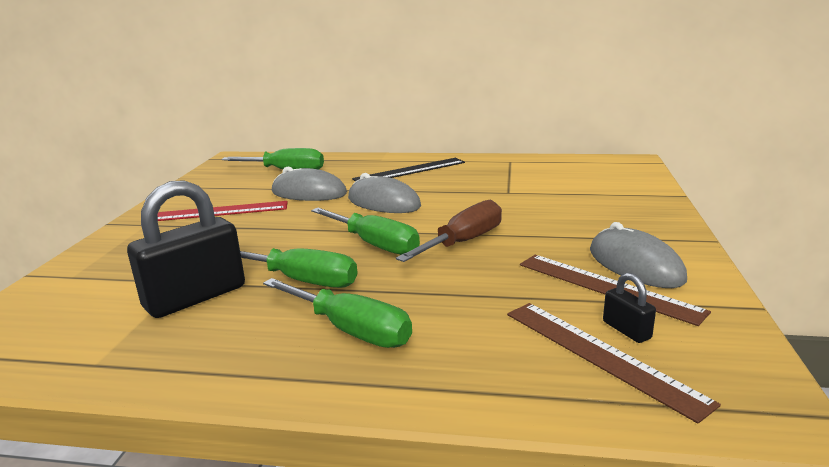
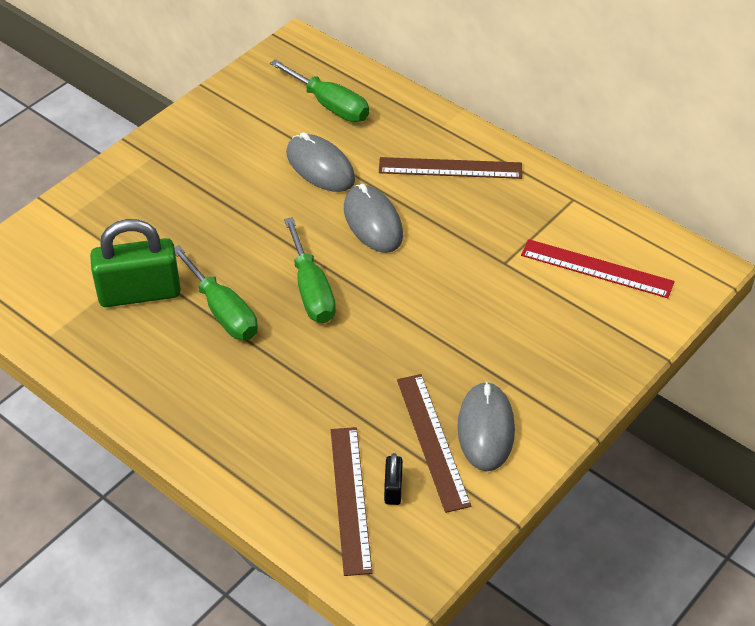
camera: 30 degrees right, 25 degrees up
black padlock [127,180,245,318] -> green padlock [90,219,181,307]
red ruler [158,201,288,221] -> red ruler moved to [521,239,675,298]
green screwdriver [263,278,412,348] -> none
black ruler [352,158,465,181] -> brown ruler [379,157,522,179]
brown screwdriver [396,200,502,262] -> none

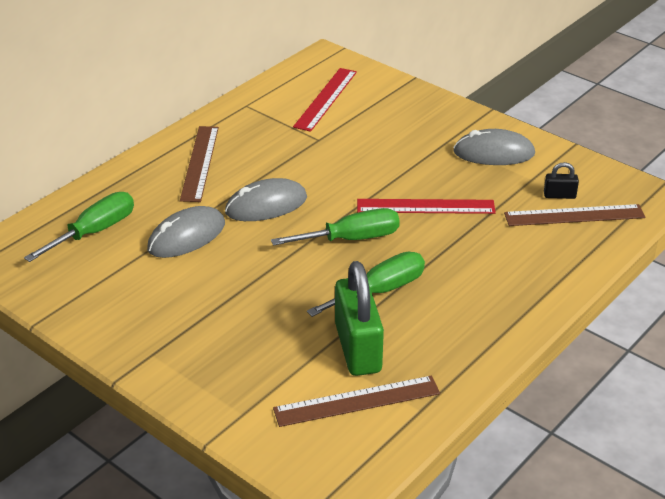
camera: 90 degrees left, 10 degrees down
brown ruler [397,374,471,513] -> brown ruler moved to [273,376,440,427]
none -> red ruler [357,199,496,214]

